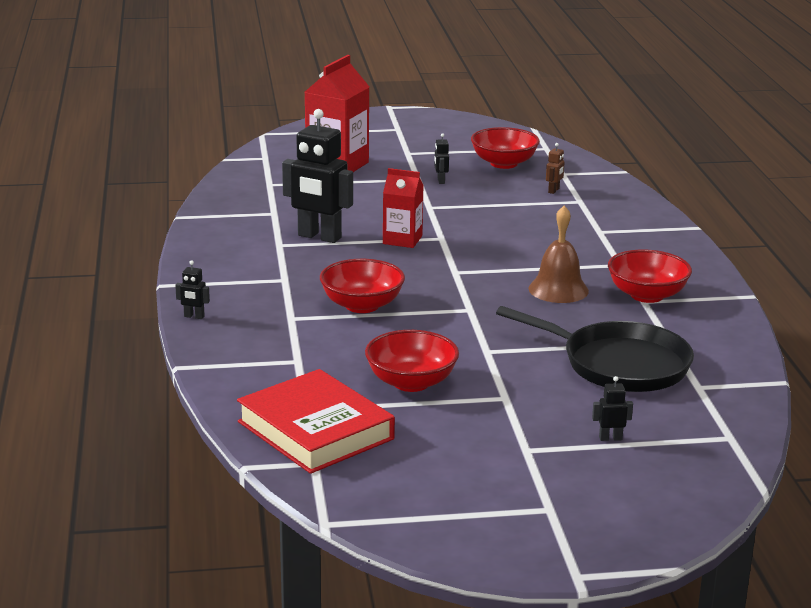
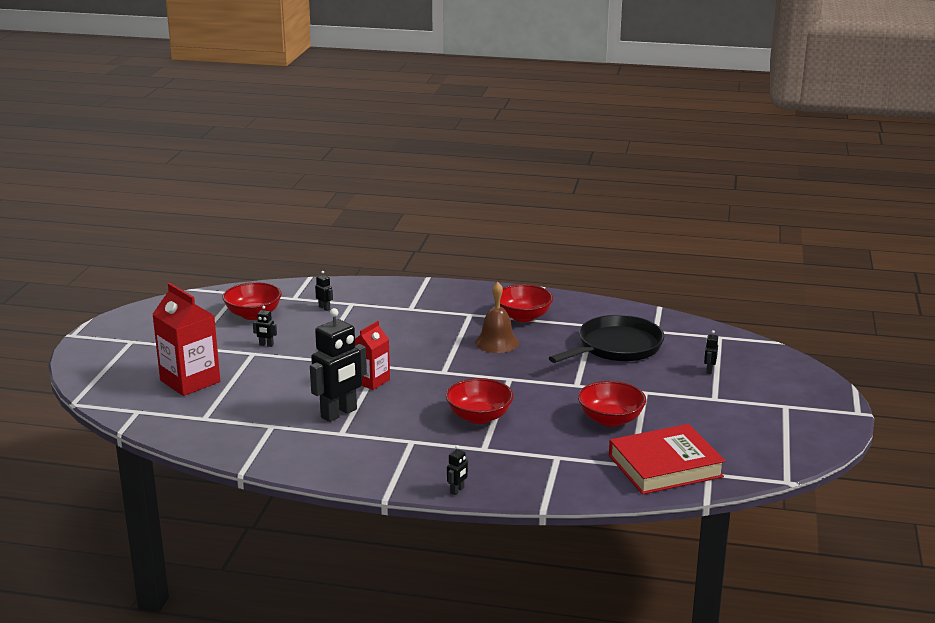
camera: 70 degrees left, 0 degrees up
brown robot [546,143,565,194] -> black robot [315,271,333,311]

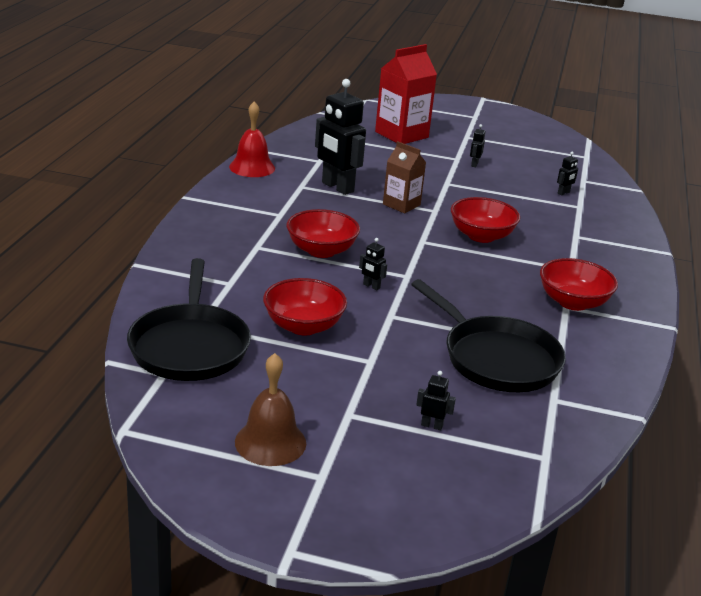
camera: 90 degrees right, 5 degrees up
red bowl [222,282,282,320] -> red bowl moved to [451,197,520,243]
red carton [355,321,390,390] -> brown carton [383,141,426,213]
black robot [447,445,468,495] -> black robot moved to [359,238,387,290]
brown bell [475,282,519,353] -> brown bell moved to [235,353,306,466]
red book [609,424,725,495] -> black pan [127,258,251,381]
none -> red bell [229,101,275,177]

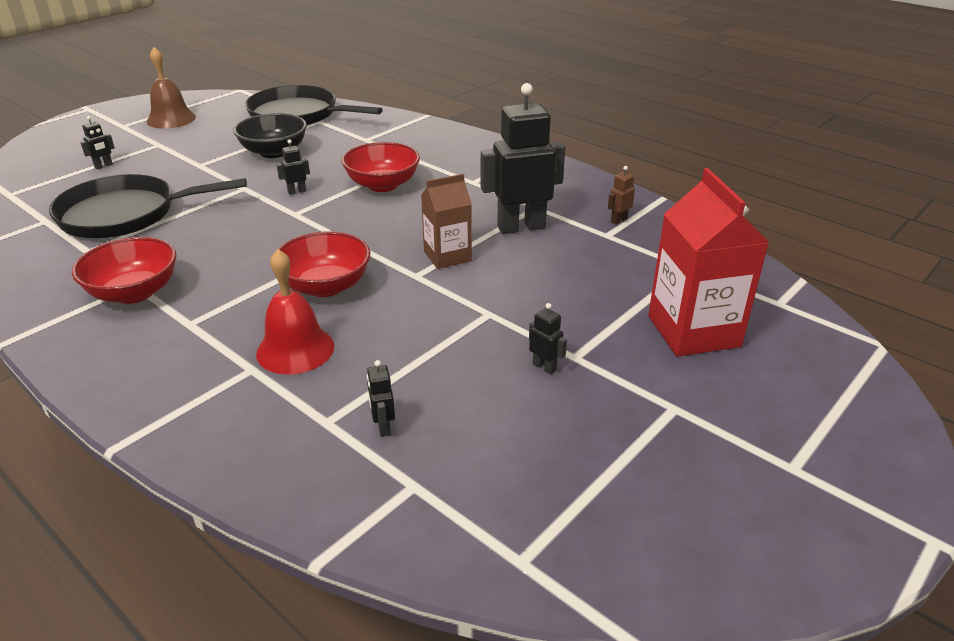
camera: 120 degrees right, 5 degrees up
red bell [229,101,275,177] -> red bell moved to [256,249,334,375]
red bowl [263,278,347,335] -> black bowl [233,113,307,158]
none -> brown robot [608,166,635,225]

